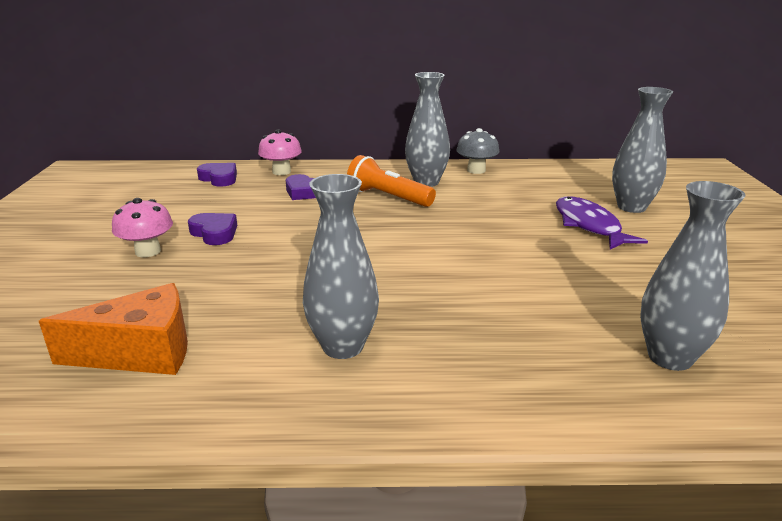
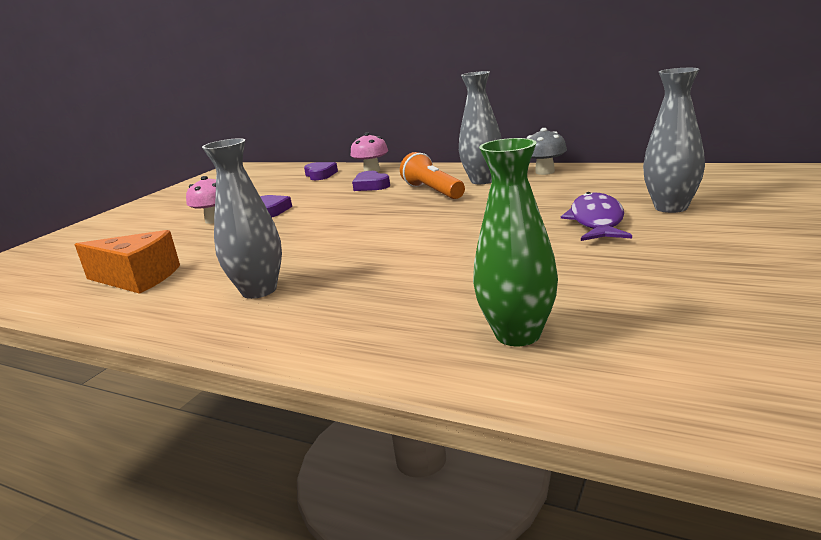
camera: 30 degrees right, 5 degrees down
grey vase [640,181,746,371] -> green vase [473,138,558,346]

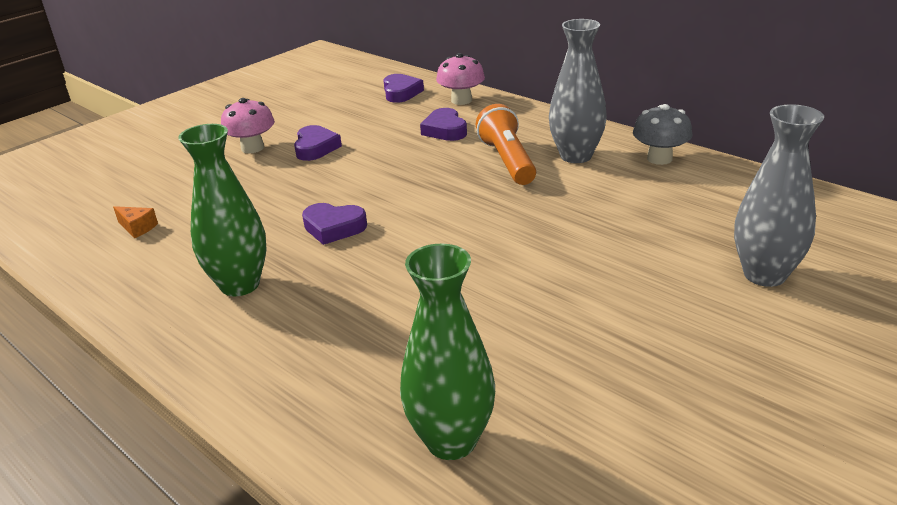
camera: 15 degrees right, 10 degrees up
orange cheese [75,230,180,294] -> orange cheese [113,206,158,238], size x0.42
grey vase [202,138,282,299] -> green vase [178,124,267,296]
purple fish [561,192,632,241] -> none
none -> purple heart [302,203,367,245]

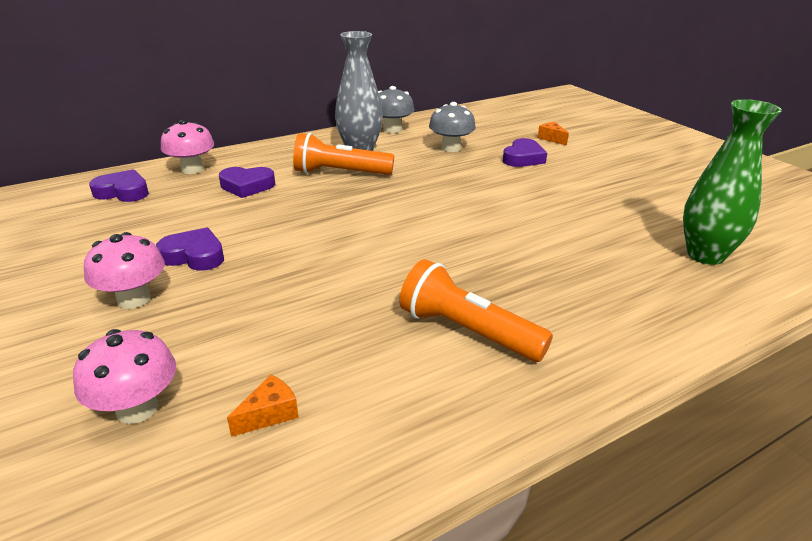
camera: 75 degrees left, 0 degrees up
green vase [178,124,267,296] -> orange flashlight [399,259,553,362]
purple heart [302,203,367,245] -> purple heart moved to [503,138,547,167]
grey vase [734,104,824,287] -> orange cheese [538,122,569,146]
none -> pink mushroom [73,329,176,424]
none -> grey mushroom [429,102,476,152]

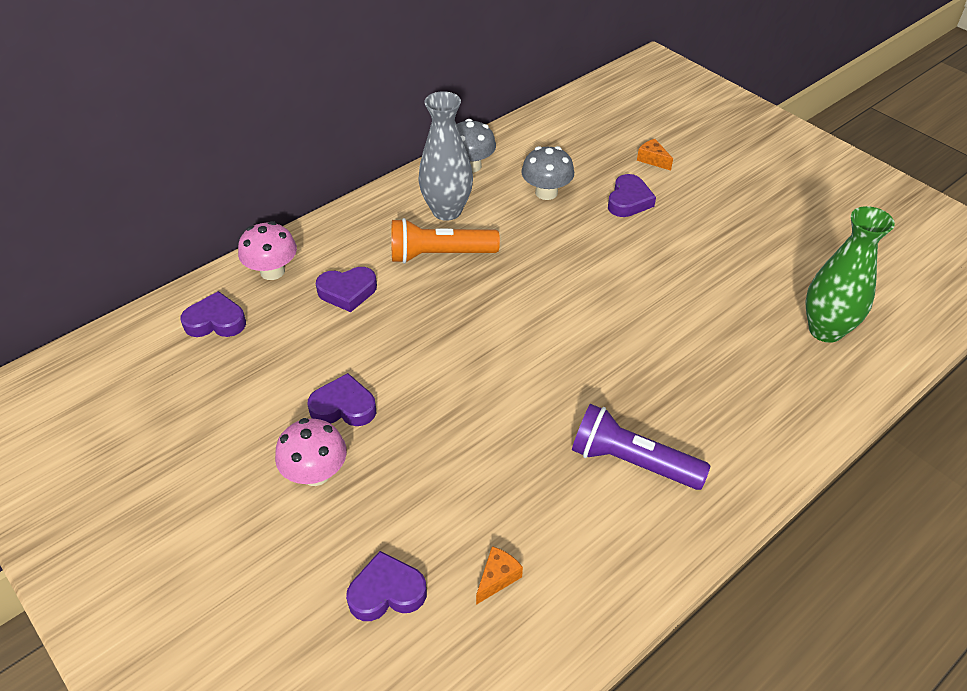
camera: 10 degrees left, 15 degrees up
pink mushroom [73,329,176,424] -> purple heart [346,551,427,621]
orange flashlight [399,259,553,362] -> purple flashlight [572,404,710,490]

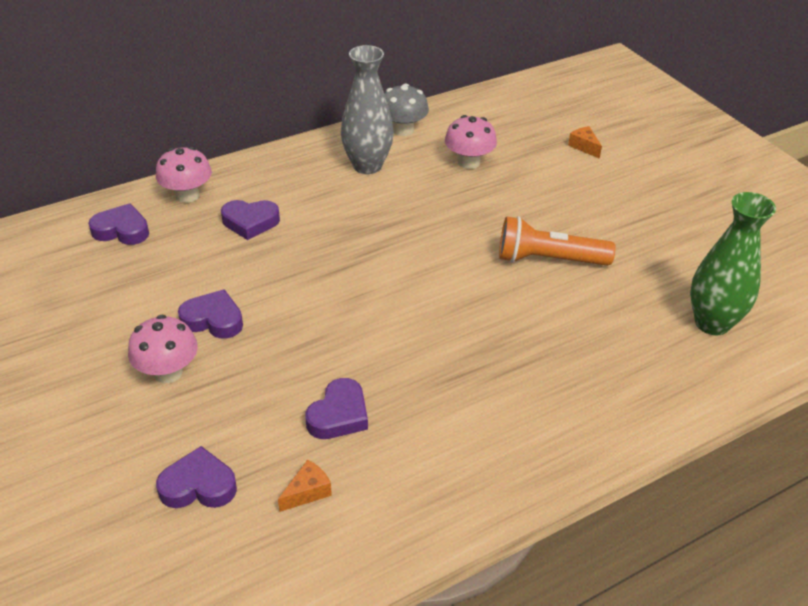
camera: 10 degrees right, 5 degrees down
orange flashlight [391,218,500,264] -> orange flashlight moved to [499,216,616,266]
grey mushroom [521,146,574,200] -> pink mushroom [445,115,497,169]
purple flashlight [572,404,710,490] -> none
purple heart [608,174,656,217] -> purple heart moved to [305,378,368,439]

